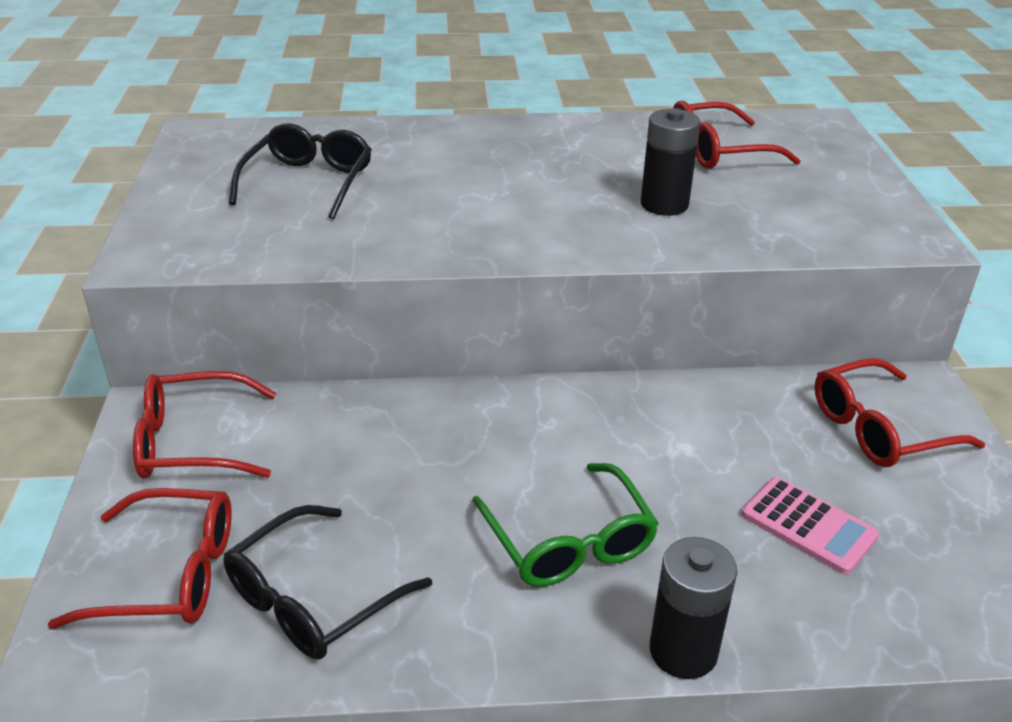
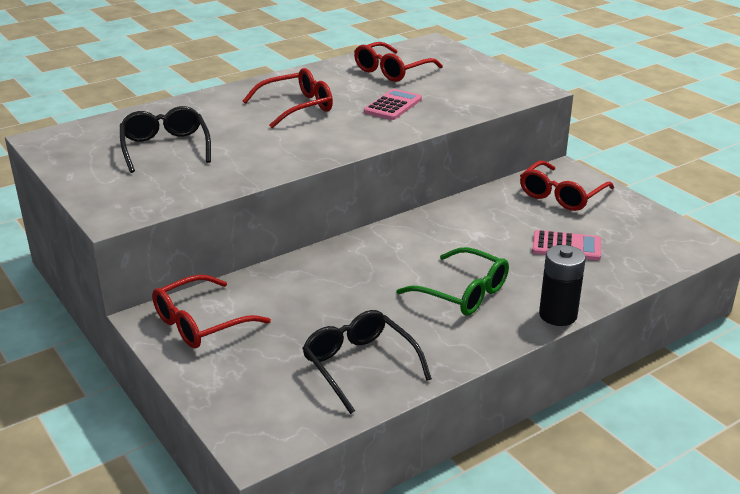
camera: 30 degrees left, 5 degrees down
red glasses [48,488,231,629] -> red glasses moved to [243,68,333,128]
black glasses [223,505,432,660] -> black glasses turned 135 degrees clockwise [302,310,432,414]
black battery [641,108,700,216] -> pink calculator [364,89,422,120]

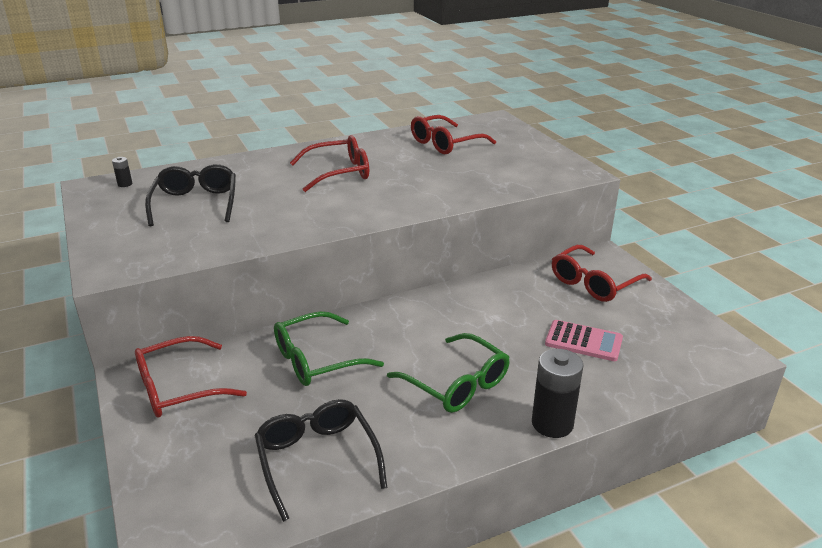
camera: 10 degrees right, 0 degrees up
pink calculator [364,89,422,120] -> none
none -> black battery [112,157,132,187]
none -> green glasses [274,311,384,386]

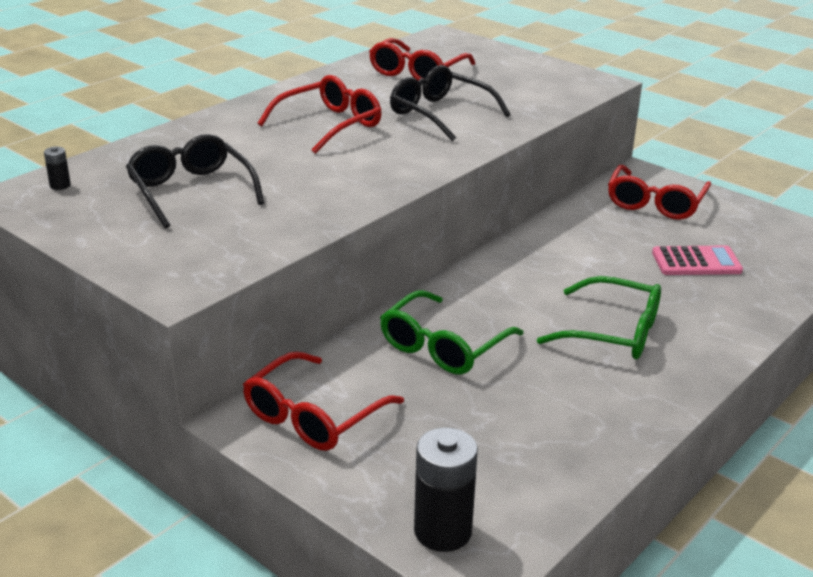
camera: 25 degrees left, 0 degrees up
black glasses [254,399,387,522] -> black glasses moved to [390,65,510,141]
black battery [532,349,583,438] -> black battery moved to [414,427,478,552]

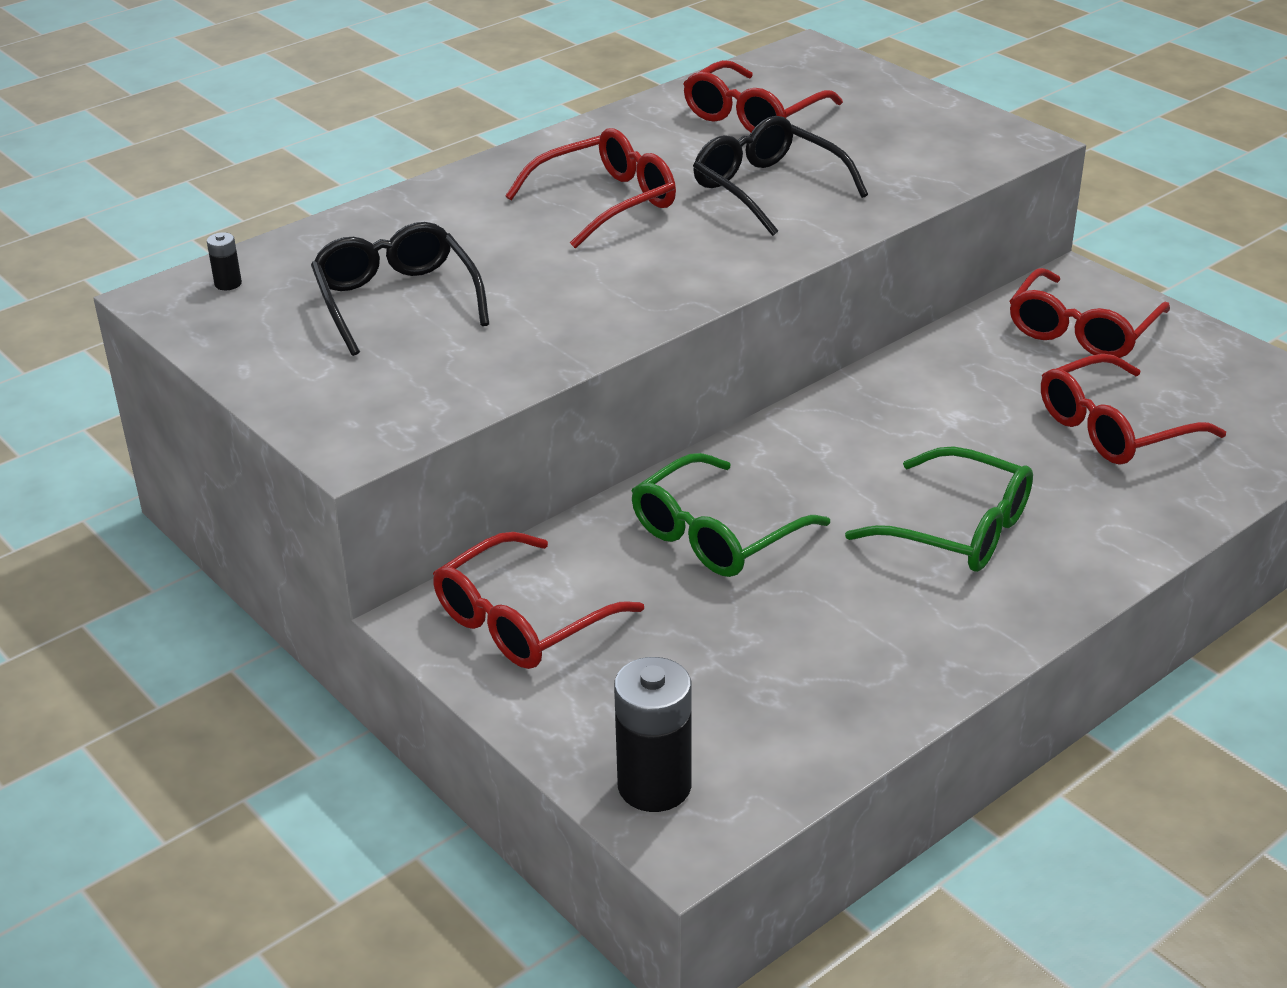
camera: 10 degrees right, 5 degrees up
pink calculator [652,246,743,275] -> red glasses [1041,354,1226,464]

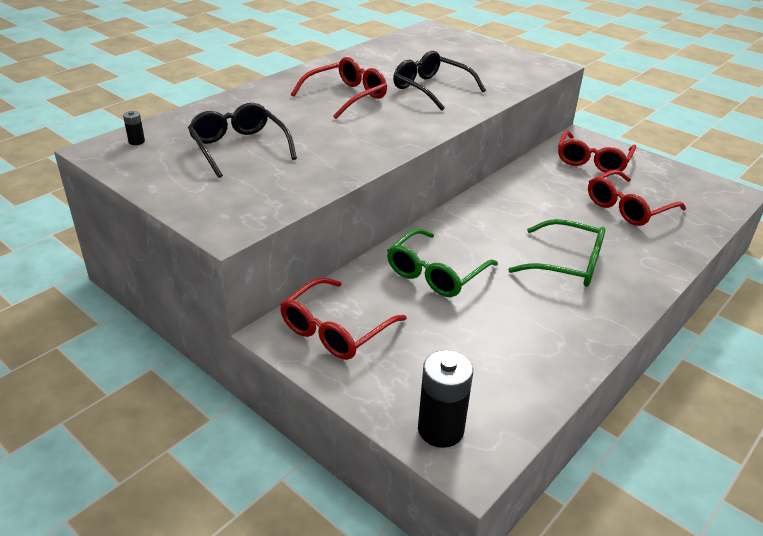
camera: 10 degrees left, 0 degrees up
red glasses [683,60,843,133] -> none

